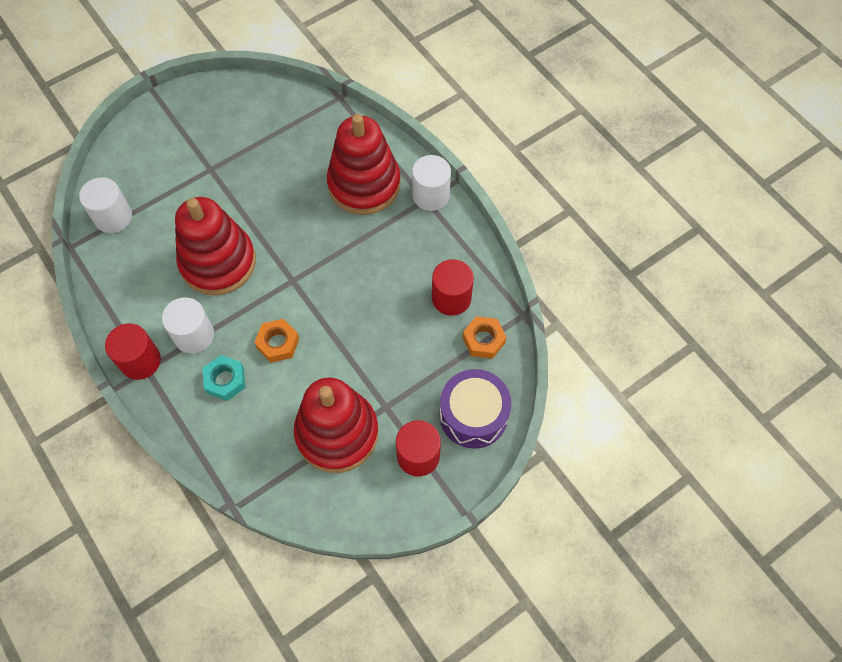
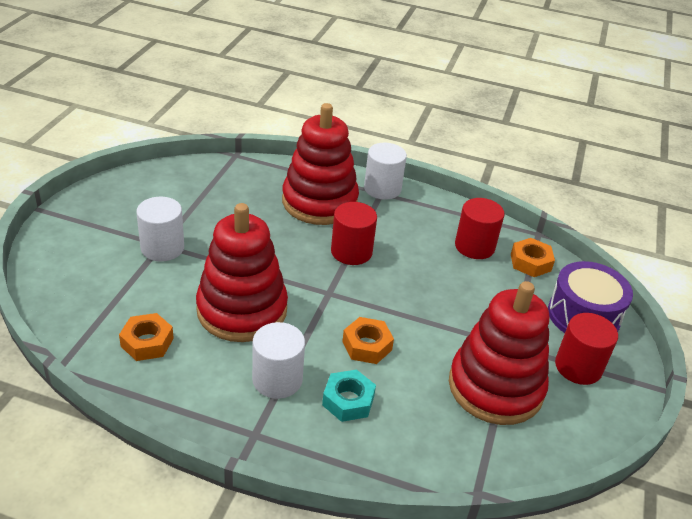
camera: 40 degrees left, 25 degrees down
white cylinder [79,177,132,233] -> white cylinder moved to [136,197,184,261]
red cylinder [105,324,161,380] -> red cylinder moved to [331,202,377,265]
none -> orange nut [119,313,174,361]

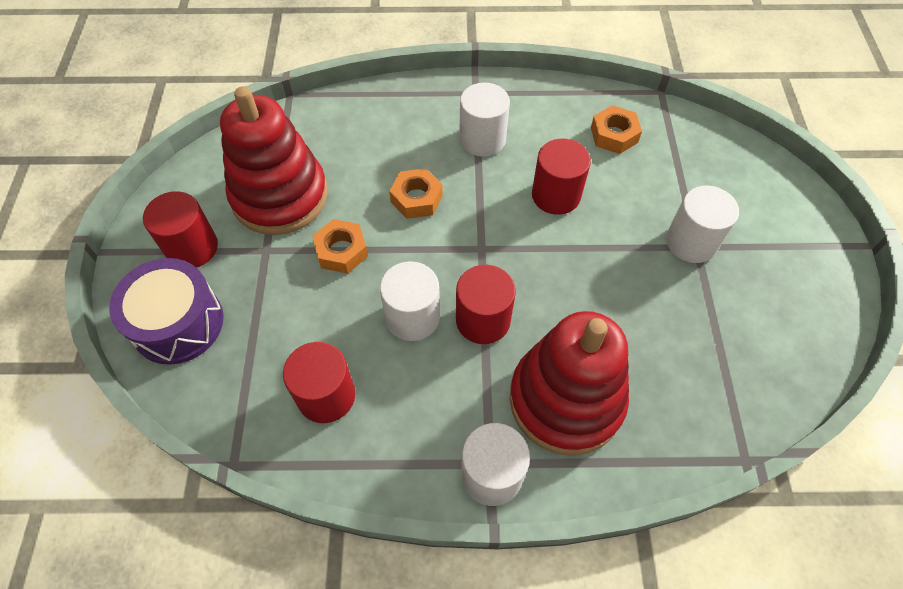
camera: 165 degrees right, 20 degrees up
red stacking toy [196,203,288,342] -> red cylinder [532,139,591,215]
turquoise nut [322,370,376,422] -> none
orange nut [511,238,555,277] -> orange nut moved to [312,219,368,274]
none -> white cylinder [380,261,440,341]

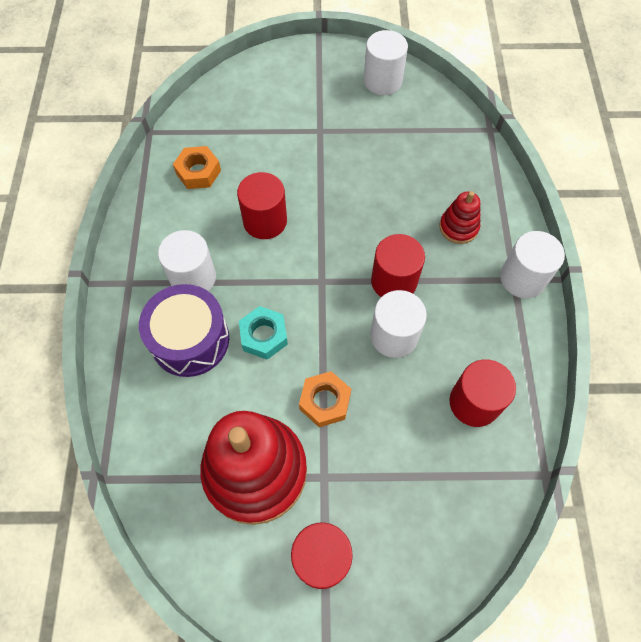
camera: 90 degrees left, 5 degrees up
purple drum [109,258,224,365] -> purple drum moved to [139,284,229,377]
orange nut [389,168,443,219] -> turquoise nut [239,306,288,360]
red stacking toy [509,311,629,456] -> red stacking toy [439,191,480,244], size x0.45
white cylinder [666,186,739,263] -> white cylinder moved to [363,30,408,95]

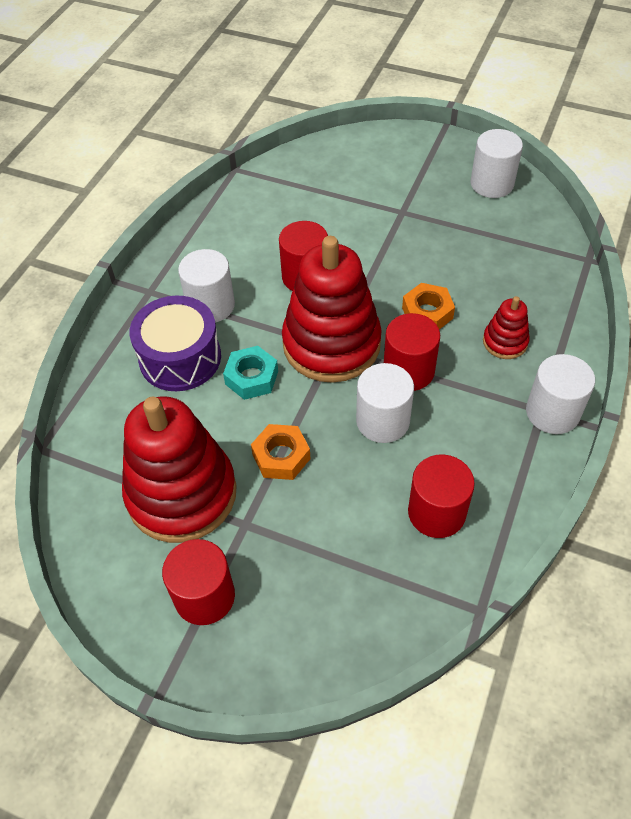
camera: 25 degrees right, 10 degrees down
orange nut [173,146,221,189] -> orange nut moved to [402,283,455,330]
none -> red stacking toy [282,236,382,383]

